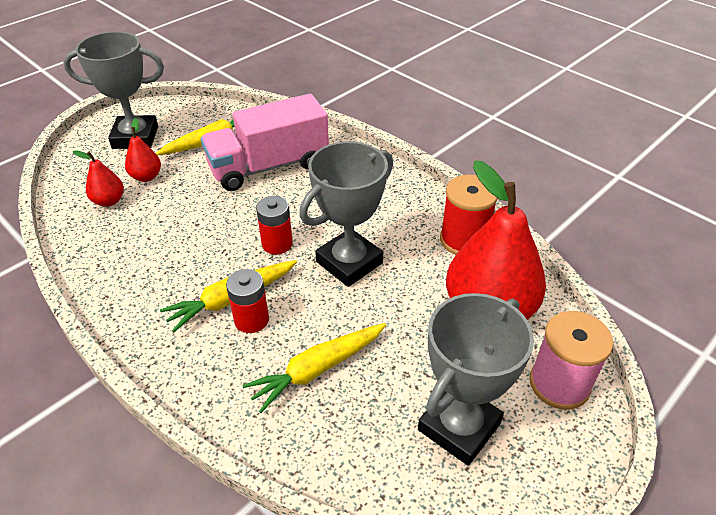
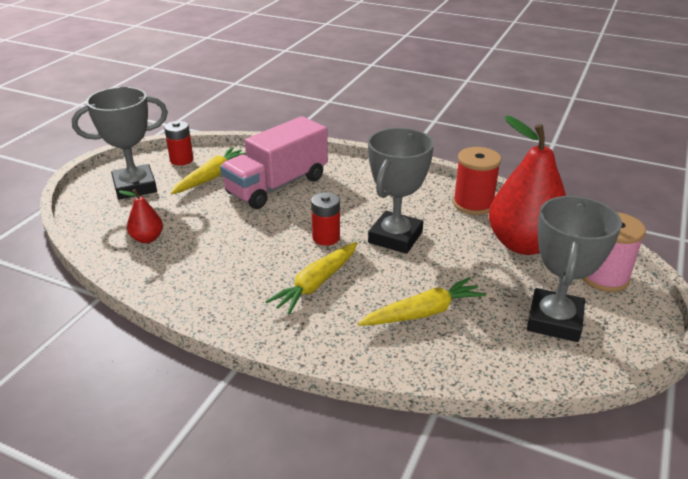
camera: 20 degrees left, 10 degrees down
red pear [125,118,161,182] -> none
red battery [226,269,269,333] -> red battery moved to [164,121,193,165]
yellow carrot [243,323,386,413] -> yellow carrot turned 150 degrees counterclockwise [358,277,486,326]

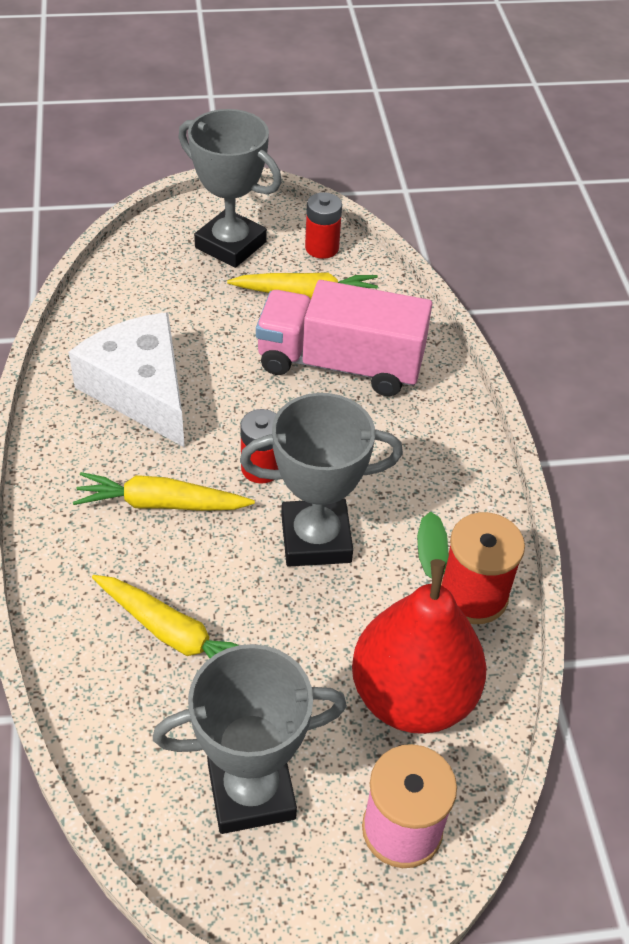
camera: 55 degrees right, 15 degrees up
red pear [119,189,163,243] -> none
none -> white cheese [69,312,185,448]

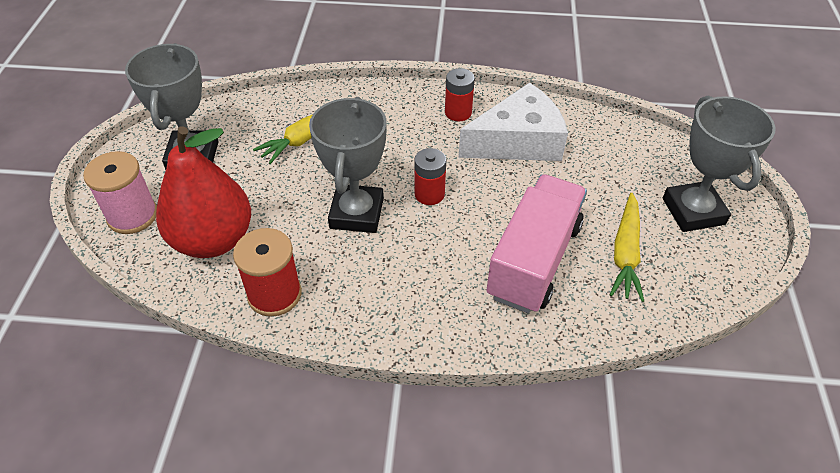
camera: 105 degrees right, 0 degrees up
yellow carrot [73,472,255,511] -> none
grey trophy [178,109,282,268] -> grey trophy turned 60 degrees counterclockwise [663,95,776,232]
red battery [305,192,342,259] -> red battery moved to [445,68,475,121]

